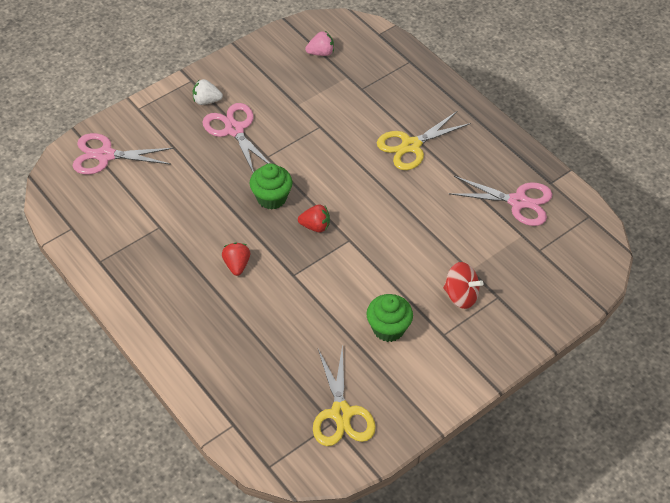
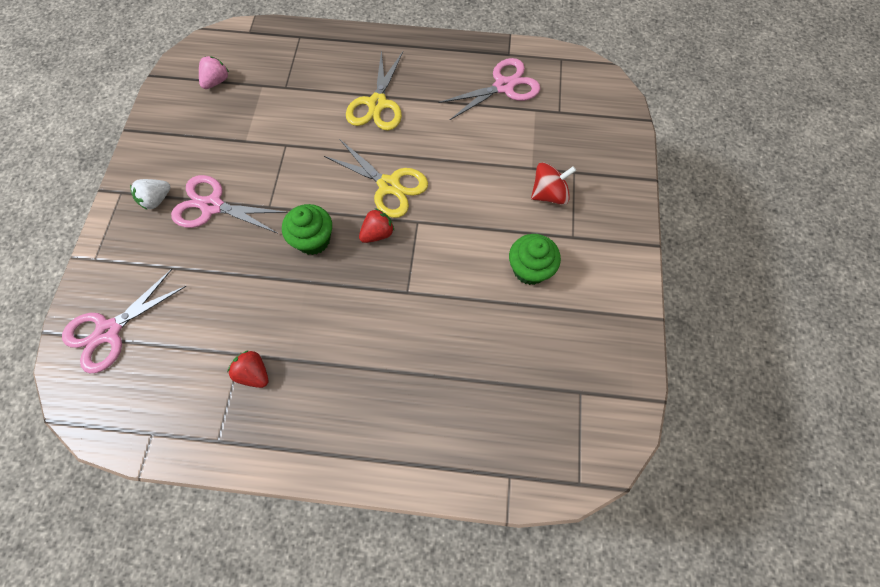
camera: 45 degrees left, 15 degrees up
red strawberry [222,243,250,276] -> red strawberry moved to [227,350,268,388]
yellow scissors [313,344,376,446] -> yellow scissors moved to [324,139,428,218]

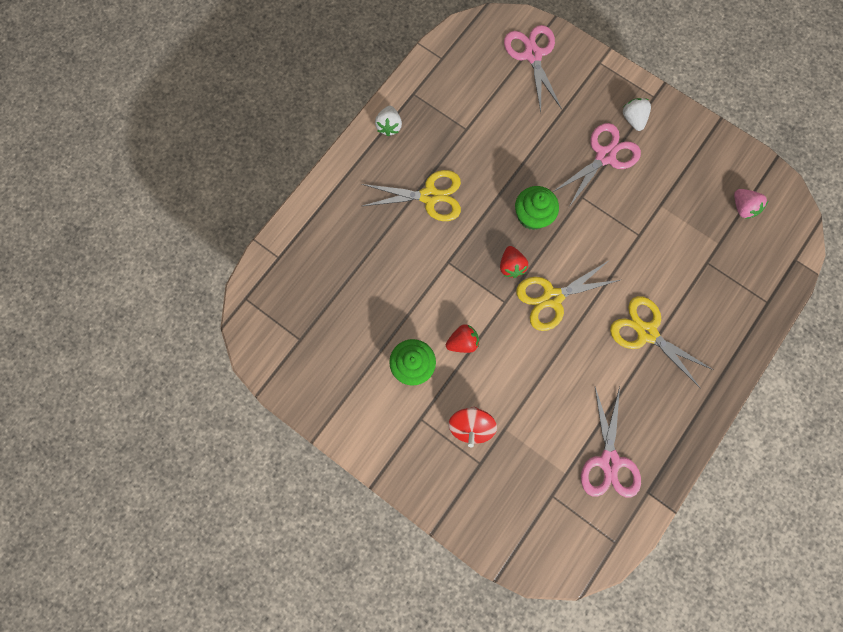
camera: 120 degrees right, 10 degrees up
red strawberry [227,350,268,388] -> red strawberry moved to [446,324,479,353]
none -> yellow scissors [362,170,461,221]
none -> white strawberry [375,106,402,137]

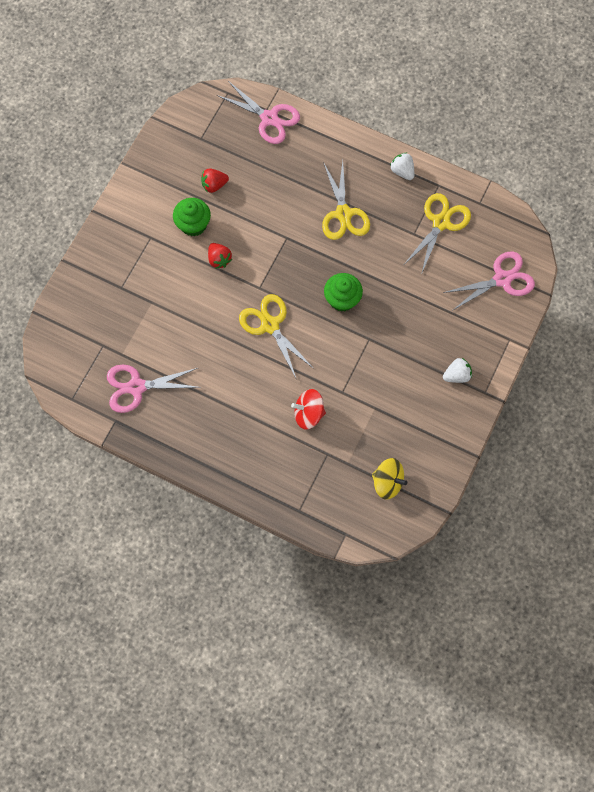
camera: 80 degrees right, 5 degrees down
white strawberry [375,106,402,137] -> white strawberry turned 60 degrees clockwise [390,152,414,180]
red spinning top [448,406,497,448] -> red spinning top moved to [291,389,326,430]
red strawberry [500,246,528,278] -> red strawberry moved to [201,168,229,193]
pink scissors [553,123,641,207] -> pink scissors moved to [217,81,300,144]
yellow scissors [610,296,713,388] -> yellow scissors moved to [405,193,471,272]
pink strawberry [734,189,768,219] -> yellow spinning top [372,458,407,500]

